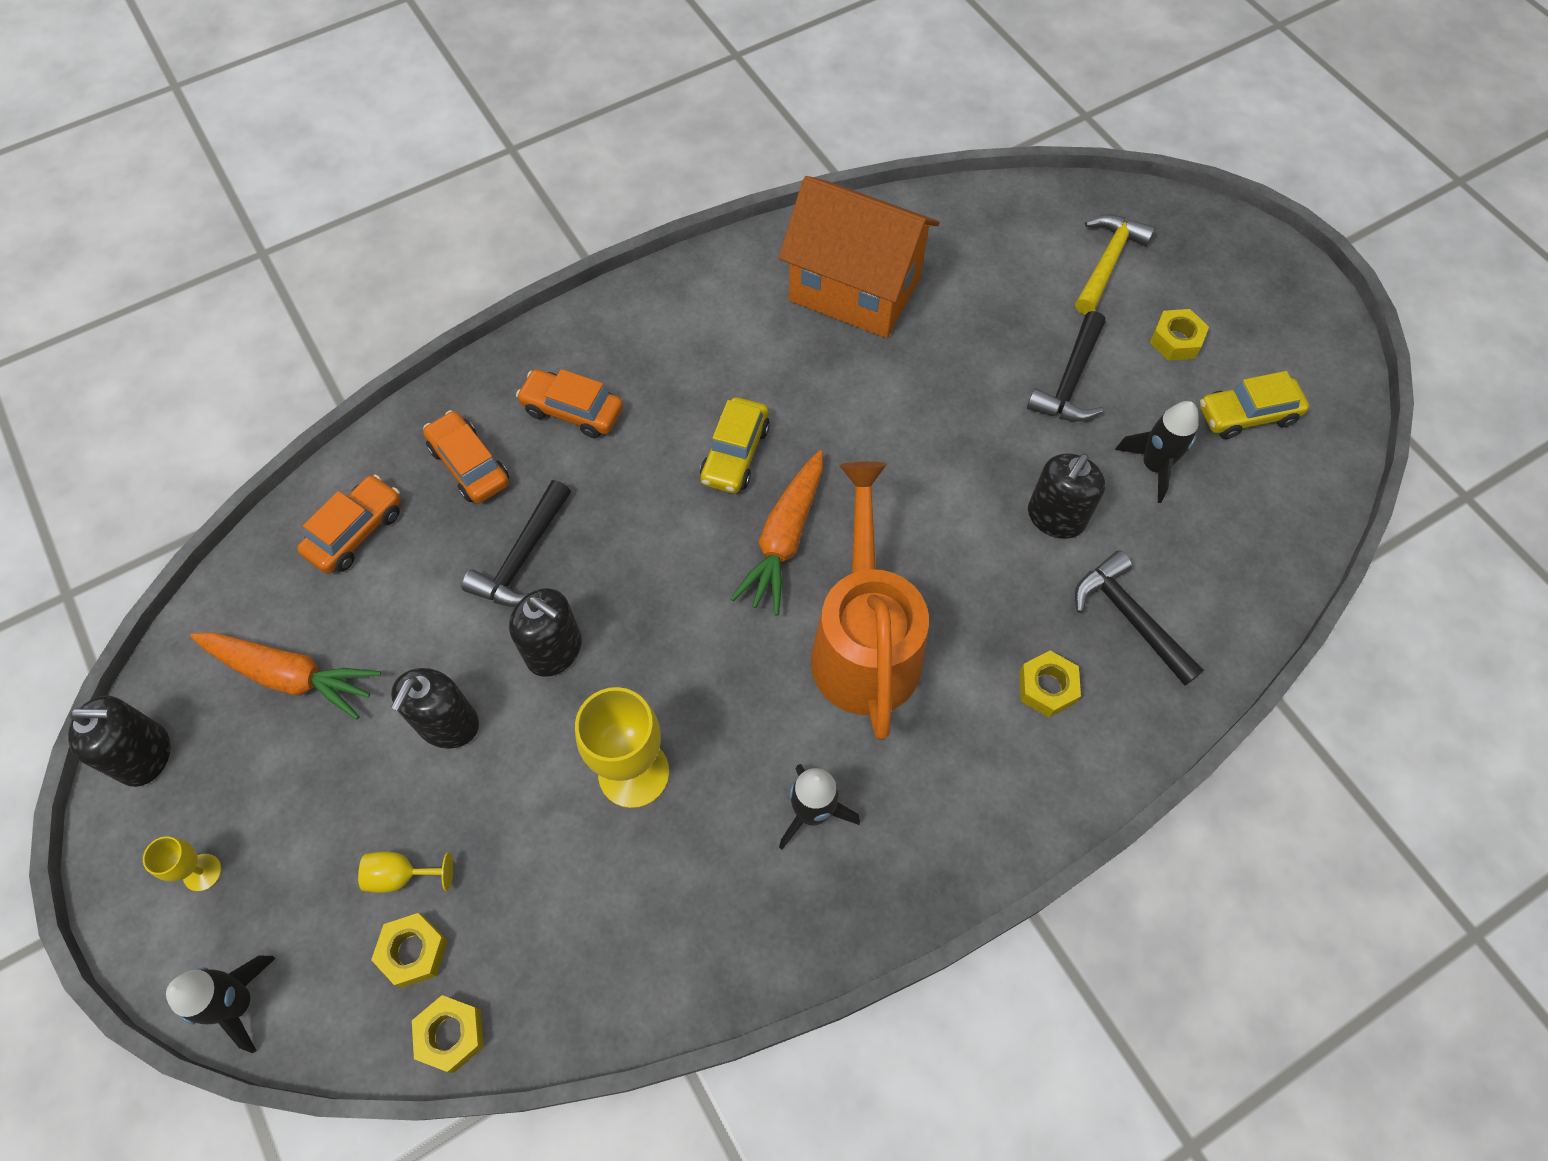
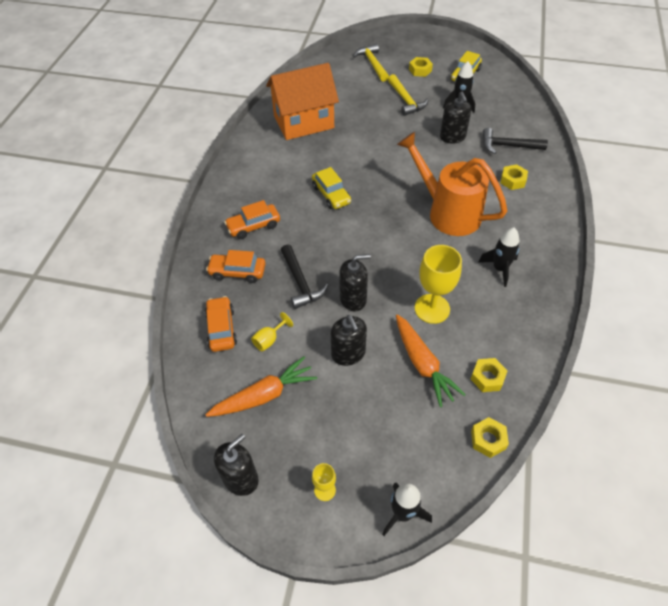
camera: 45 degrees left, 10 degrees down
yellow goblet [358,852,453,893] -> yellow goblet moved to [251,312,293,352]
yellow nut [371,913,448,988] -> yellow nut moved to [470,358,508,392]
orange carrot [730,450,823,615] -> orange carrot moved to [396,314,466,407]
black hammer [1027,311,1105,421] -> yellow hammer [388,74,429,116]

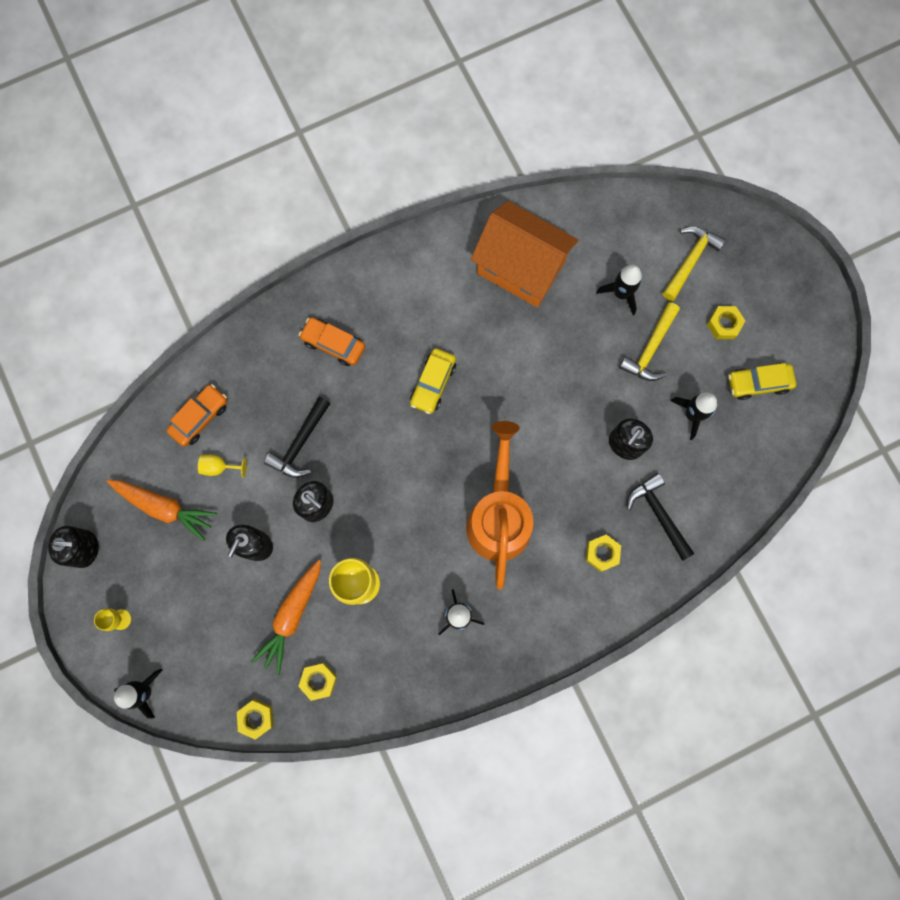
camera: 50 degrees right, 25 degrees up
orange car [206,250,266,283] -> none
none -> black rocket [596,265,642,315]

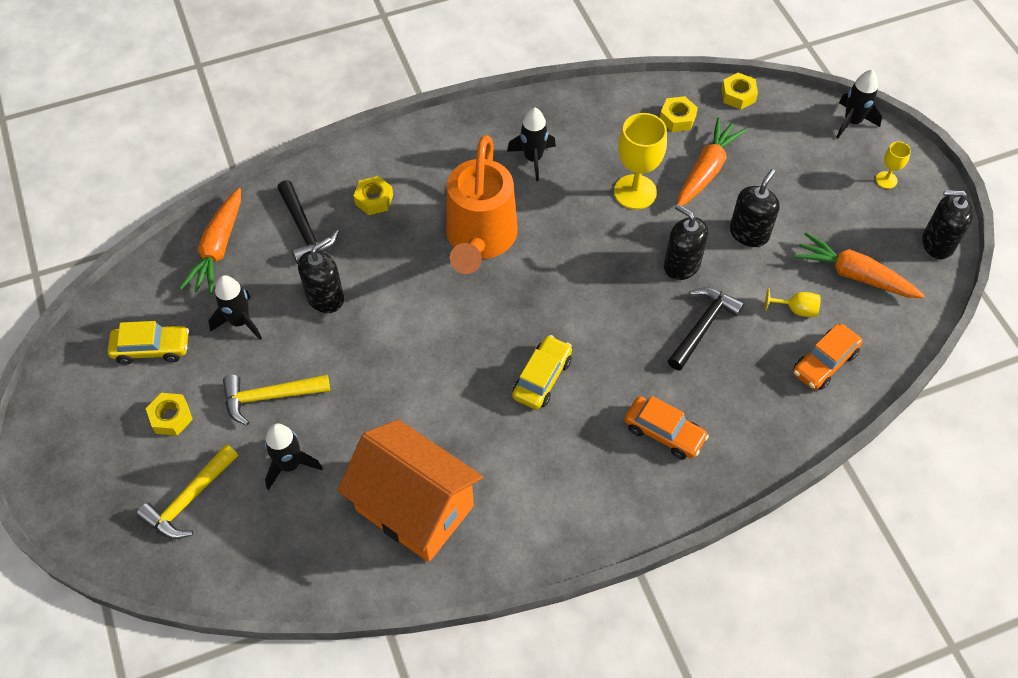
camera: 175 degrees left, 20 degrees down
yellow hammer [619,302,680,381] -> yellow hammer turned 135 degrees counterclockwise [223,375,330,426]
none -> orange carrot [180,188,241,295]

